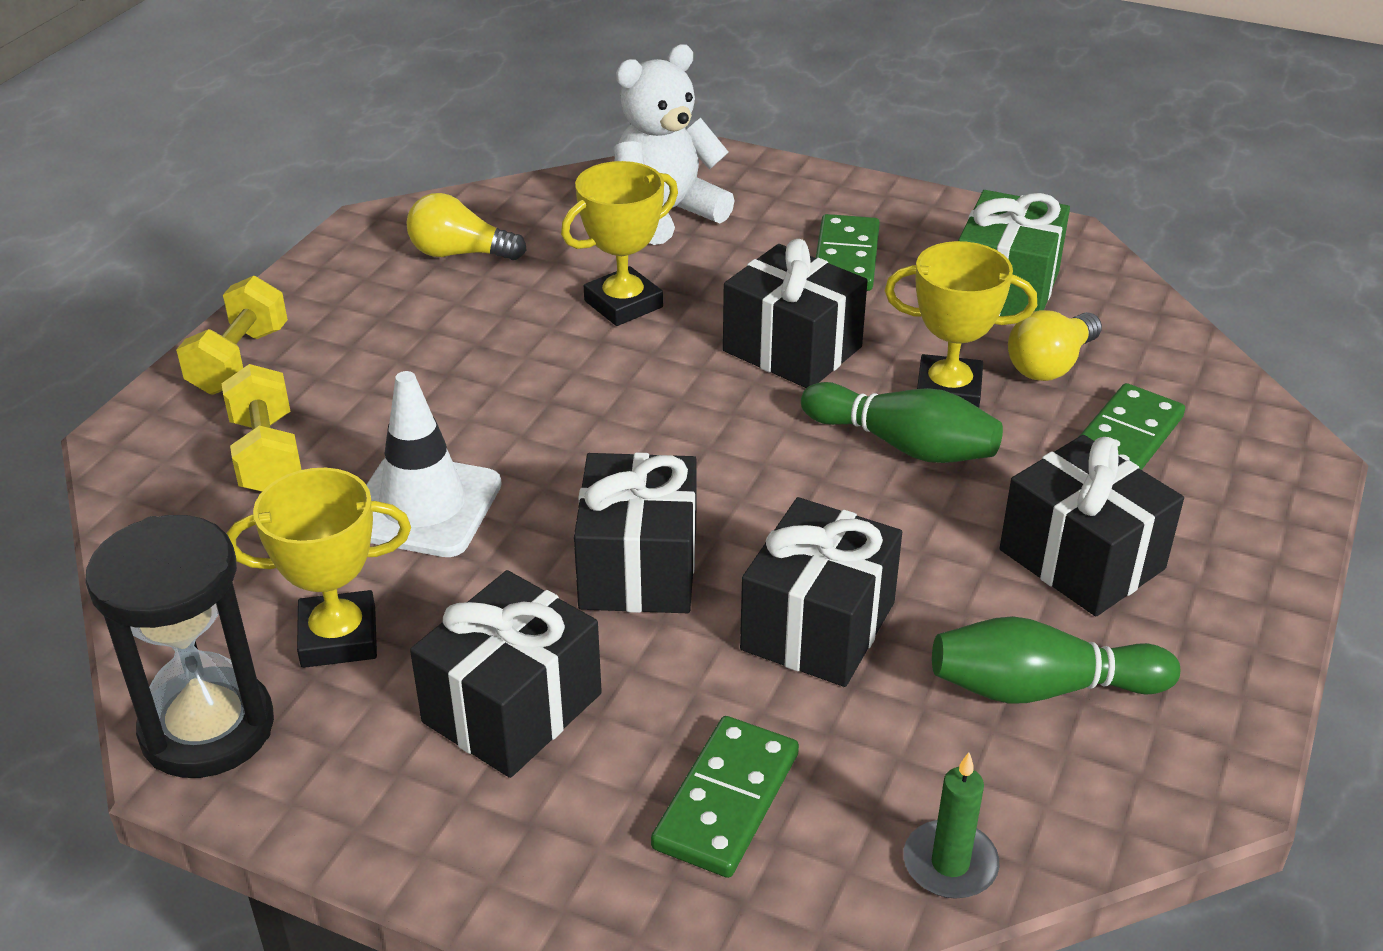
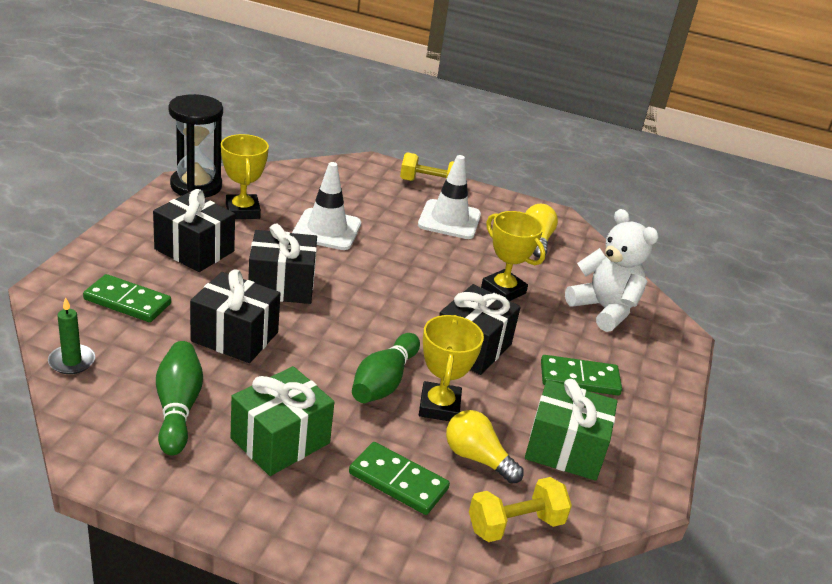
camera: 80 degrees right, 5 degrees down
yellow dumbbell [222,364,301,491] -> yellow dumbbell moved to [469,477,572,542]
black gift [1000,435,1184,616] -> green gift [230,366,334,476]
none -> white traffic cone [418,155,481,239]

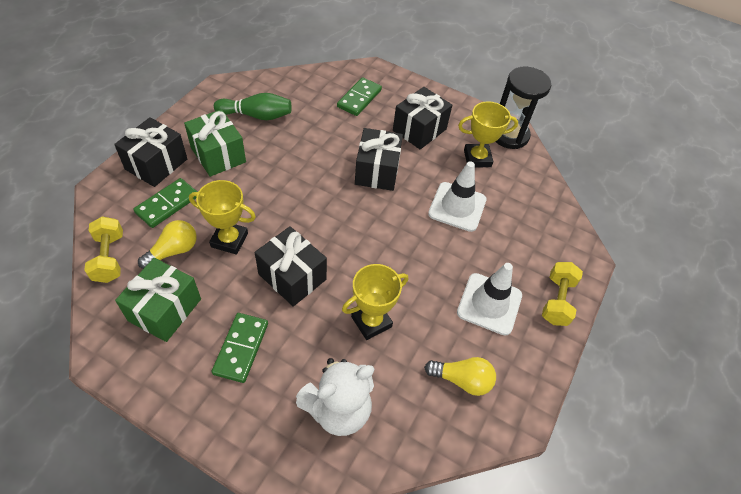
camera: 100 degrees right, 20 degrees up
green candle [48,297,95,374] -> none
black gift [190,269,280,363] -> black gift moved to [114,117,187,187]
green bowling pin [352,333,420,403] -> none

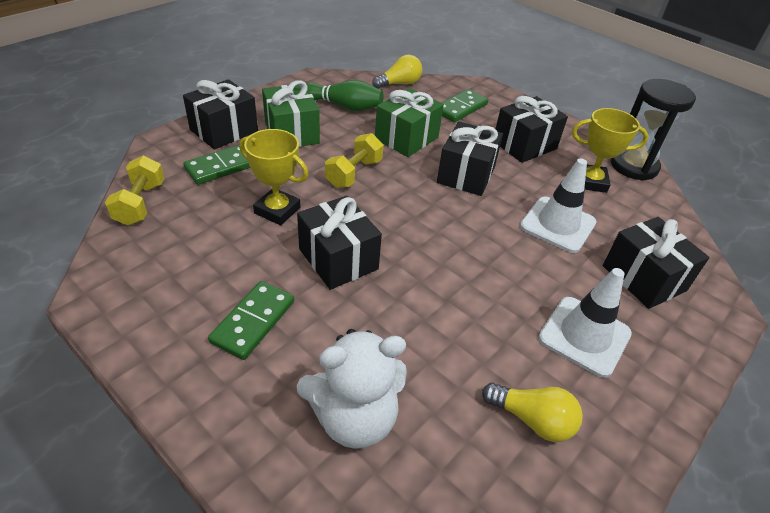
camera: 15 degrees right, 10 degrees down
green gift [115,258,201,342] -> green gift moved to [375,88,444,157]
yellow light bulb [138,220,197,269] -> yellow light bulb moved to [372,55,422,89]
yellow trophy [342,264,408,340] -> none
yellow dumbbell [542,262,583,326] -> yellow dumbbell moved to [325,133,383,188]
none -> black gift [603,217,710,309]

